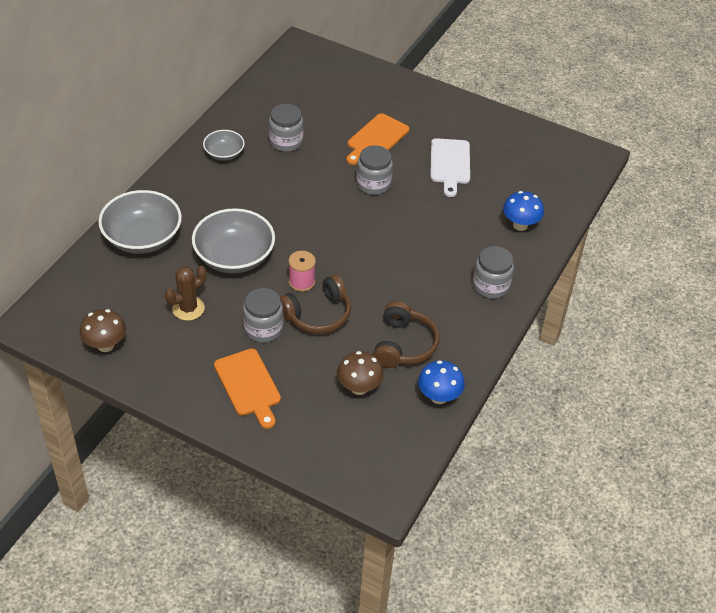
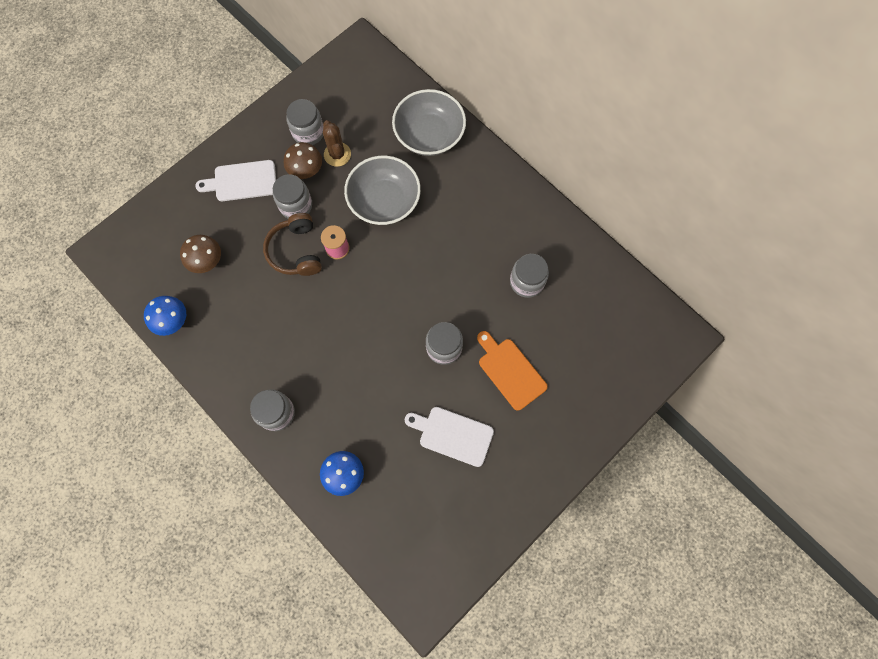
camera: 110 degrees right, 25 degrees up
brown mushroom [80,309,126,352] -> brown mushroom moved to [284,142,322,179]
grey bowl [203,130,245,161] -> none
orange cutting board [214,349,281,429] -> white cutting board [195,160,276,201]
brown headphones [373,301,439,368] -> none
none -> grey jar [286,99,324,145]

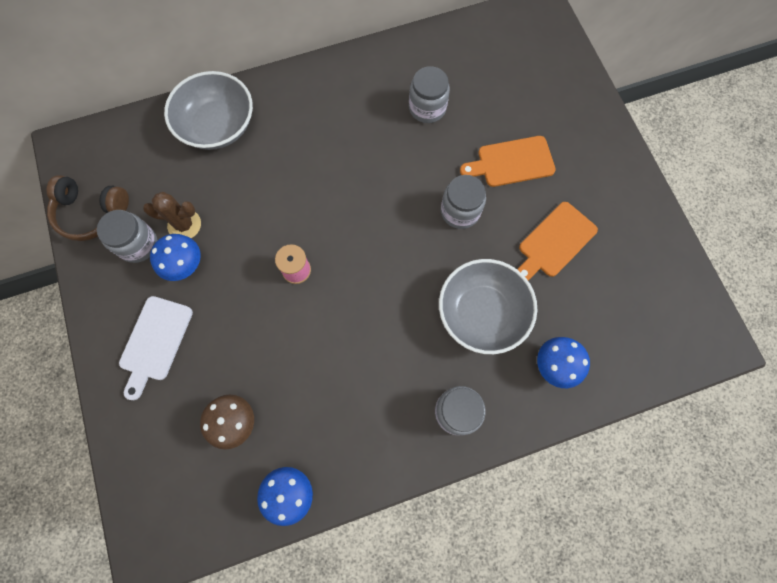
camera: 65 degrees left, 0 degrees up
brown headphones [263,213,322,276] -> brown headphones moved to [47,175,129,241]
grey jar [273,174,312,218] -> none
brown mushroom [284,142,322,179] -> blue mushroom [150,234,201,281]
grey bowl [344,156,421,225] -> grey bowl moved to [439,259,537,354]
white cutting board [405,407,494,467] -> orange cutting board [517,202,598,280]

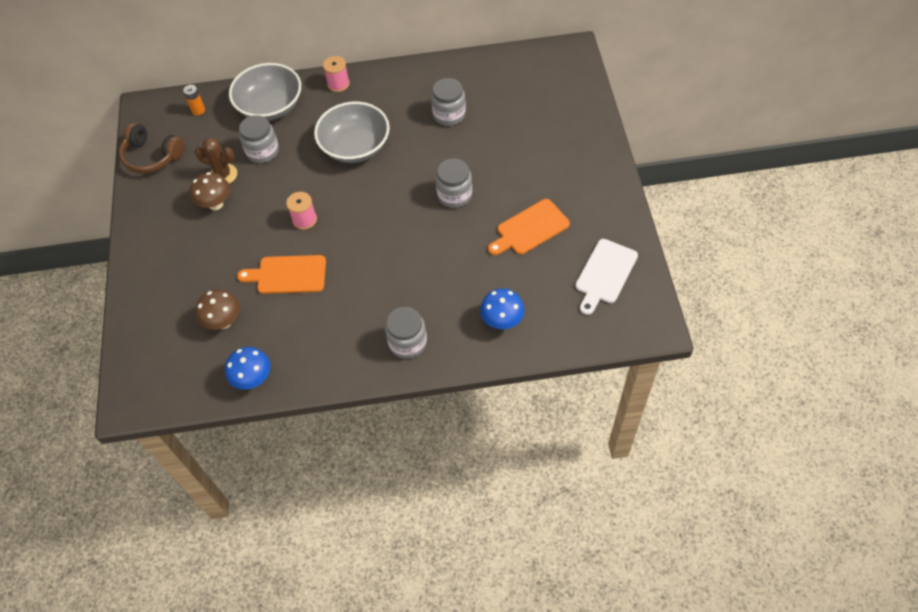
camera: 15 degrees right, 15 degrees down
grey jar [97,210,157,263] -> grey jar moved to [239,115,279,163]
white cutting board [119,296,193,400] -> white cutting board moved to [575,239,638,315]
blue mushroom [150,234,201,281] -> brown mushroom [190,172,230,210]
grey bowl [439,259,537,354] -> grey bowl moved to [314,102,390,163]
orange cutting board [460,136,556,187] -> orange cutting board moved to [237,255,326,294]
none -> orange battery [183,85,205,115]
none -> pink spool [323,56,350,92]

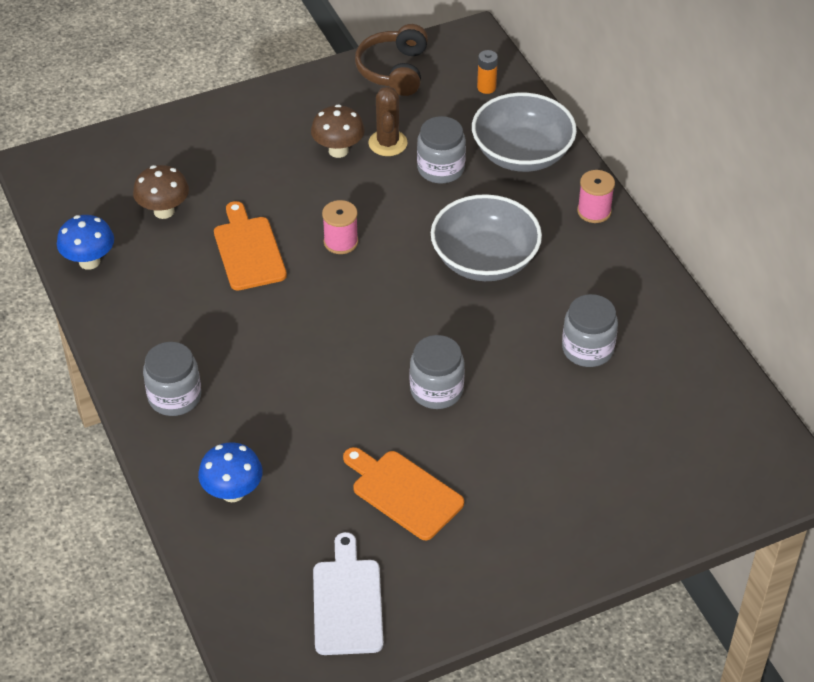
camera: 70 degrees right, 10 degrees down
white cutting board [575,239,638,315] -> white cutting board turned 75 degrees clockwise [313,532,383,655]

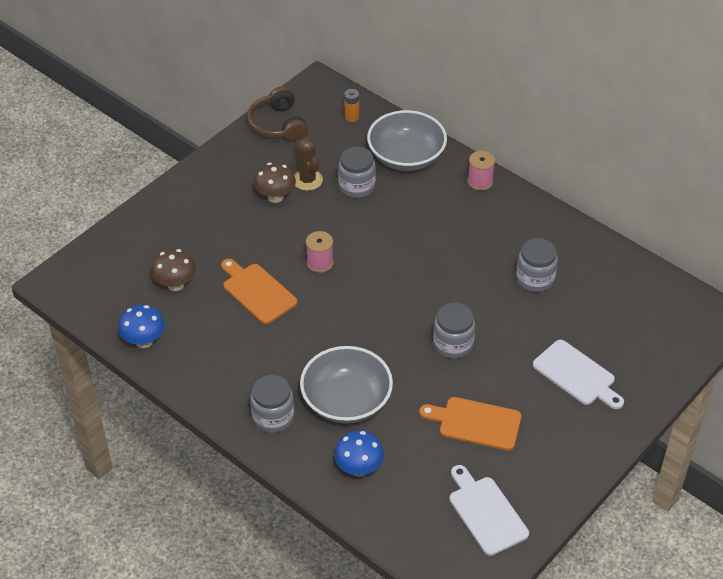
camera: 25 degrees left, 0 degrees up
grey bowl [431,194,542,281] -> grey bowl moved to [300,346,393,424]
none -> white cutting board [533,340,624,409]

